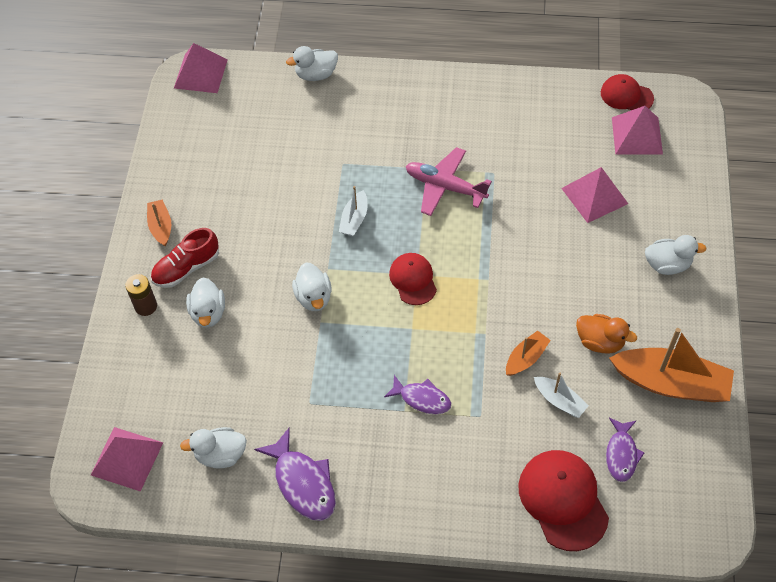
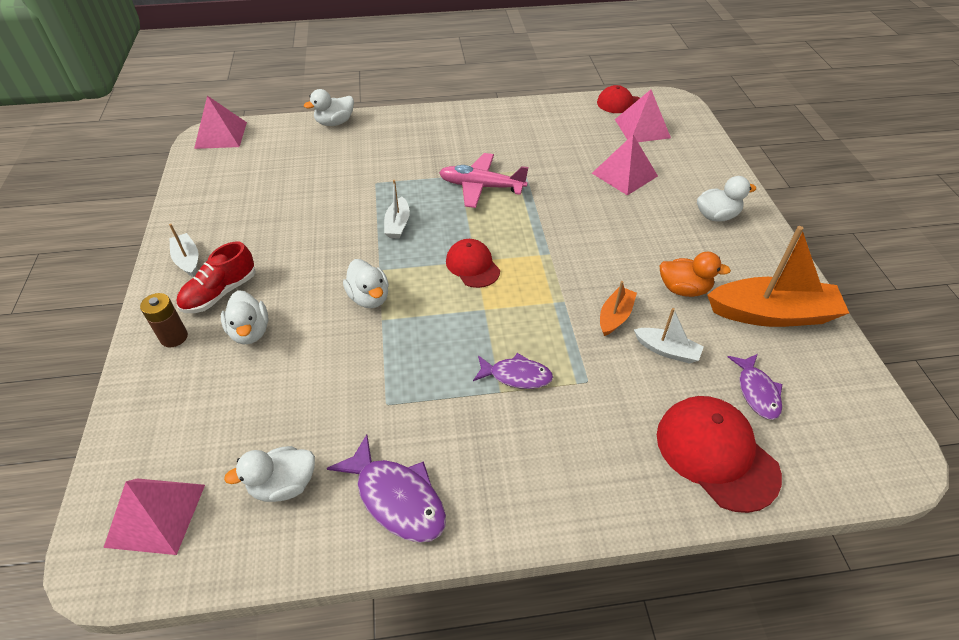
camera: 15 degrees left, 10 degrees down
orange boat [147,199,171,246] -> white boat [169,224,199,277]

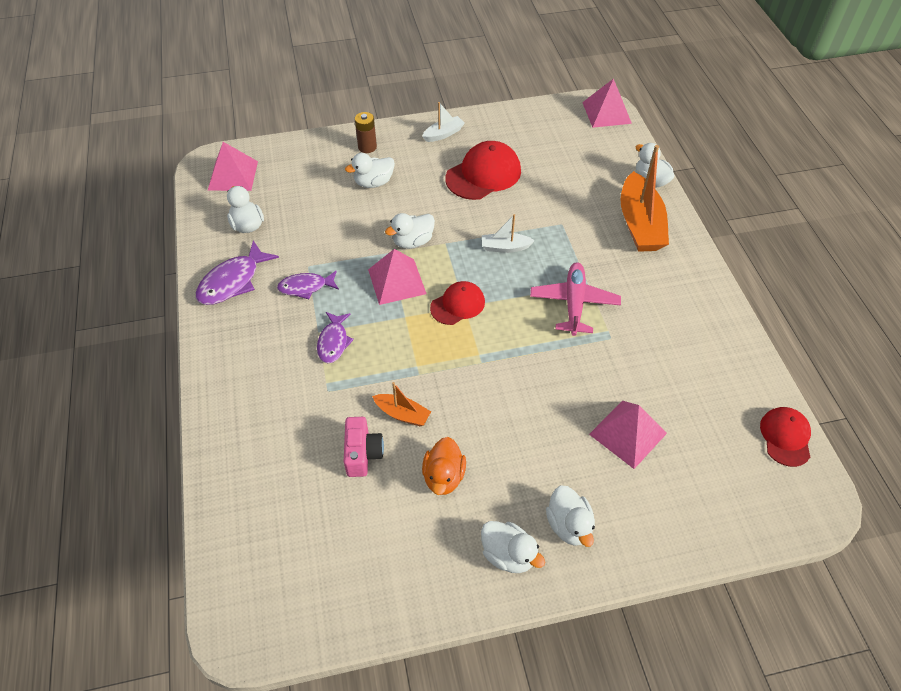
camera: 85 degrees right, 5 degrees up
red shoe [177,242,256,313] -> none
pink pyramid [615,90,671,142] -> pink pyramid moved to [368,249,426,305]
white boat [634,308,704,364] -> pink camera [344,417,384,477]
red cap [657,396,782,513] -> red cap moved to [445,141,521,200]
orange boat [707,226,849,327] -> orange boat moved to [620,145,669,252]
purple fish [728,354,782,420] -> purple fish moved to [277,271,339,299]
none -> white duck [481,521,545,573]

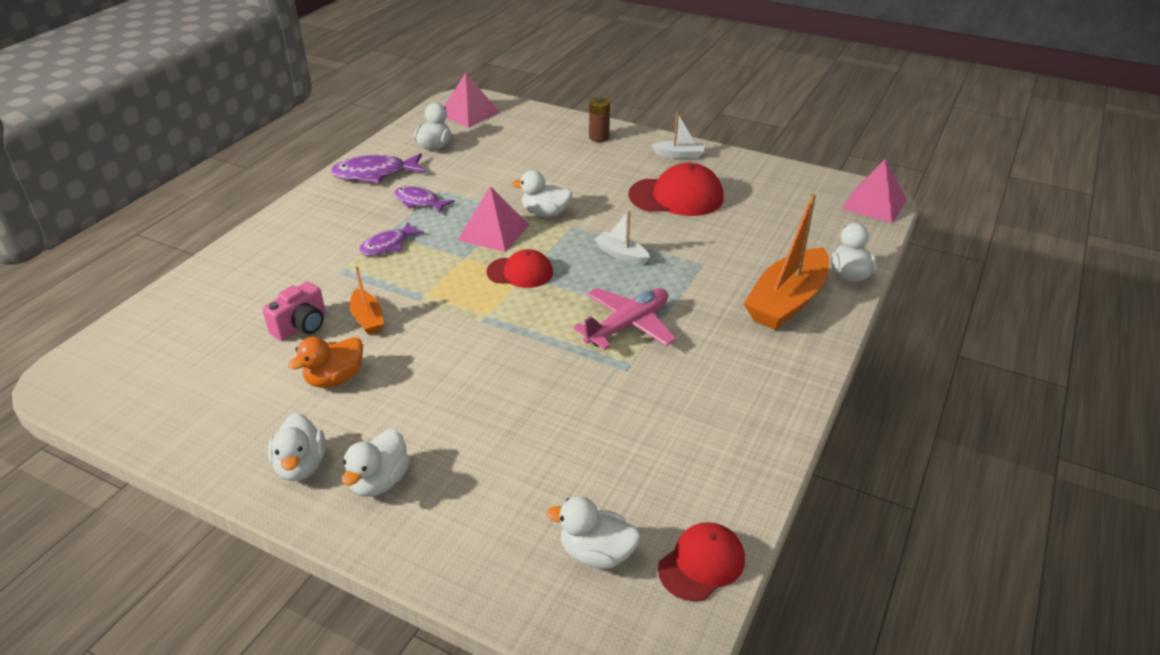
camera: 40 degrees right, 15 degrees down
white duck [345,153,395,188] -> white duck moved to [546,496,641,569]
pink pyramid [589,401,667,469] -> none

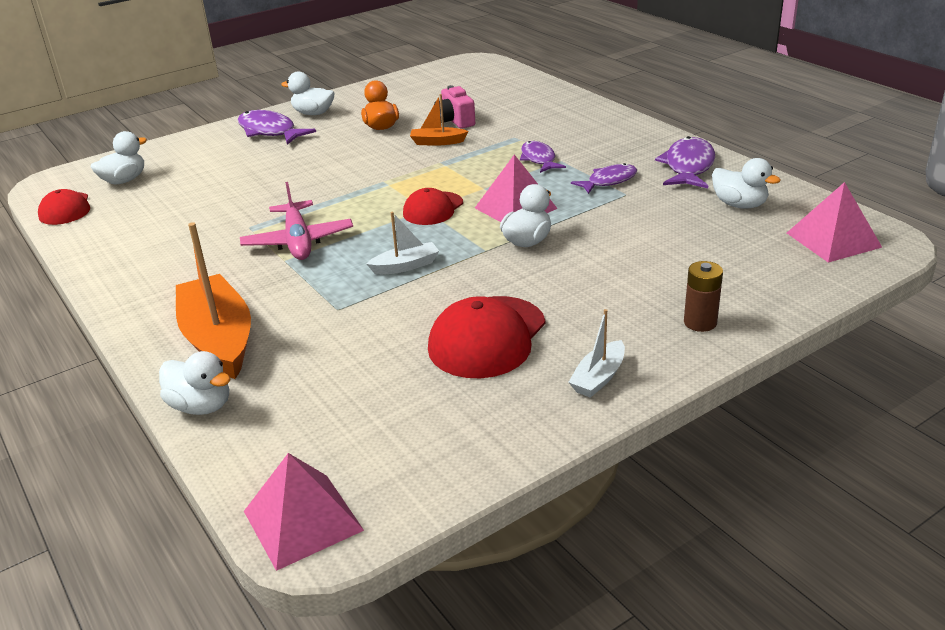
camera: 120 degrees right, 5 degrees down
white duck [342,429,410,497] -> purple fish [238,110,316,145]

